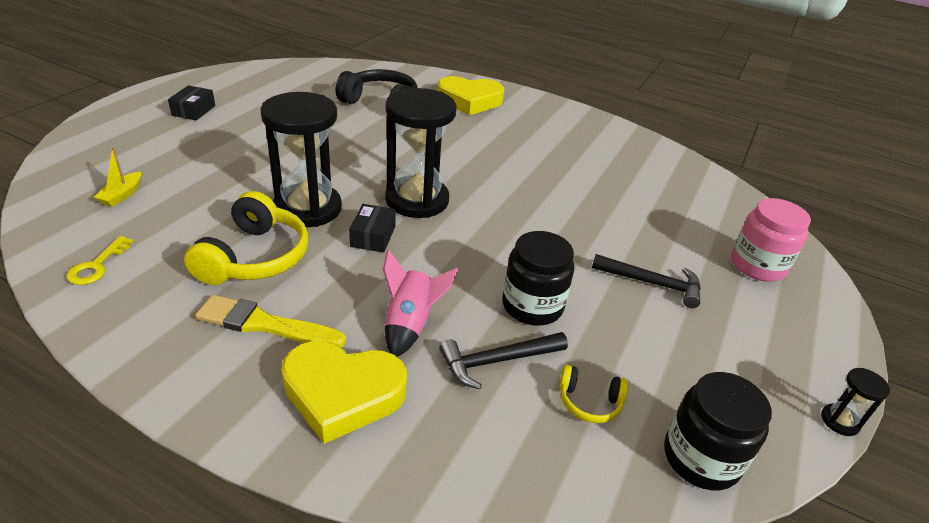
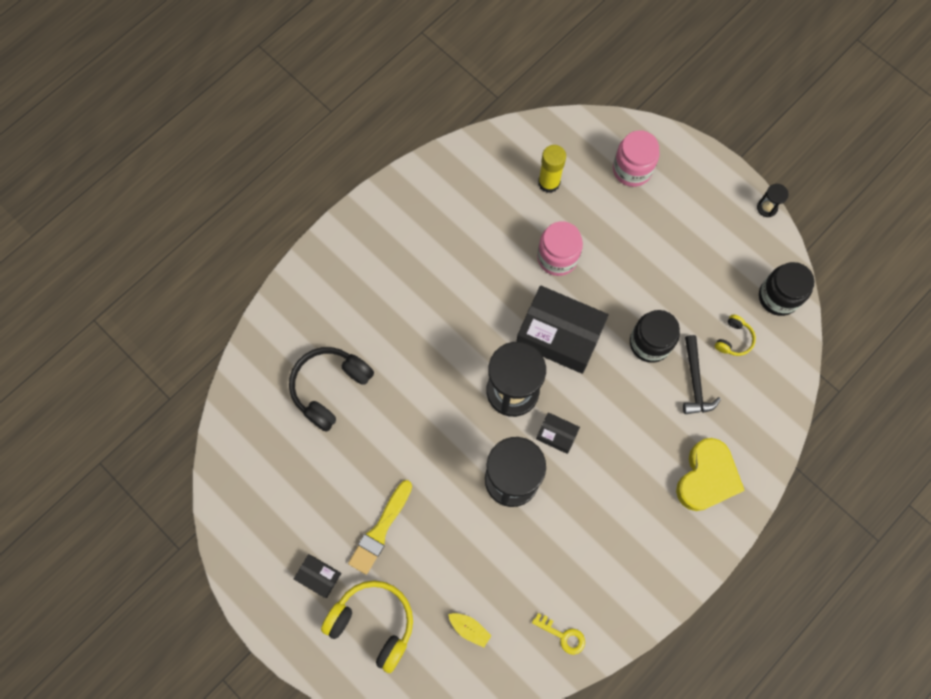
camera: 70 degrees left, 35 degrees up
yellow headphones [184,191,309,285] -> yellow headphones moved to [321,580,413,673]
yellow brush [195,295,346,347] -> yellow brush moved to [348,480,412,575]
pink rocket [383,250,458,357] -> none
yellow heart [437,76,504,115] -> none
black hammer [592,254,701,308] -> none
none -> black box [516,286,609,374]
none -> pink jar [537,221,583,276]
none -> yellow glue stick [538,145,566,193]

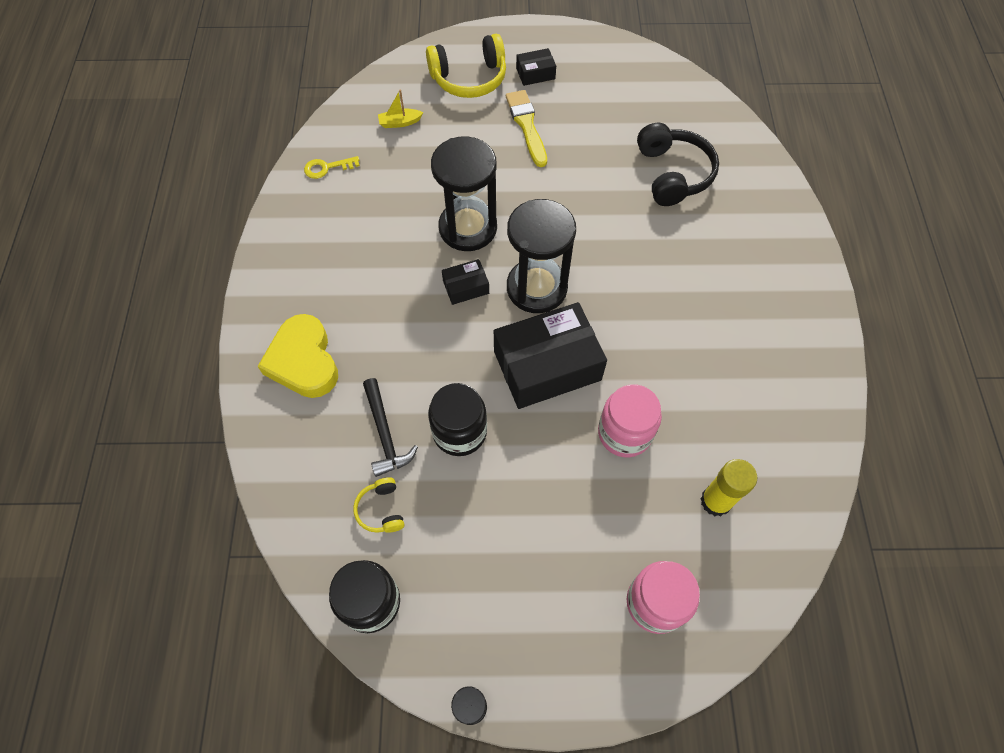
camera: 135 degrees right, 10 degrees down
black hammer [683,335,721,414] -> black hammer turned 150 degrees counterclockwise [363,378,418,477]

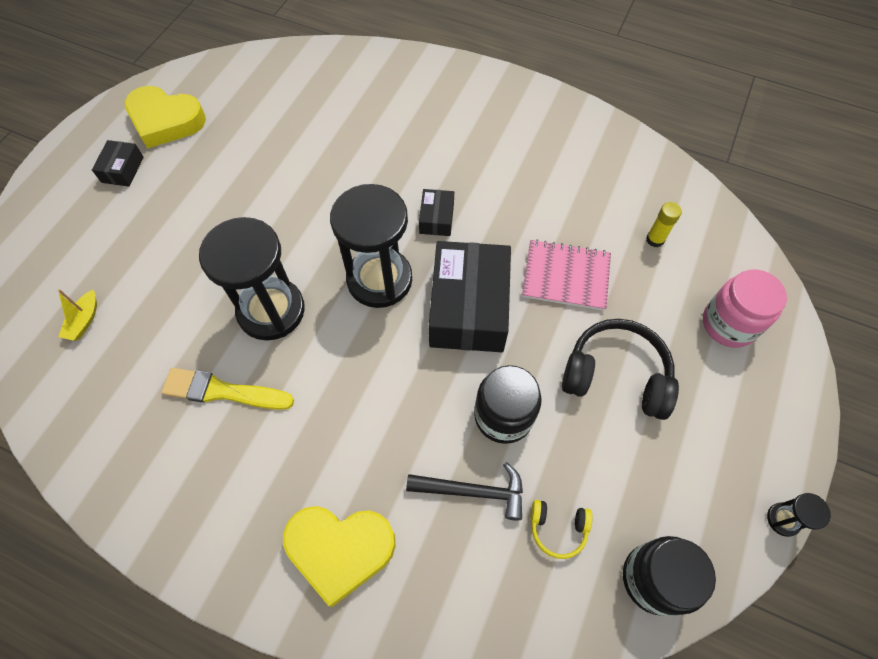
camera: 65 degrees left, 0 degrees up
yellow key [304,156,360,179] -> none
yellow headphones [426,34,506,98] -> none
black box [442,259,489,305] -> black box moved to [419,189,454,236]
yellow brush [506,90,547,167] -> yellow brush moved to [162,368,294,410]
pink jar [598,384,662,457] -> pink notebook [522,239,611,311]
black headphones [637,123,719,206] -> black headphones moved to [562,319,679,420]
yellow glue stick [700,459,757,516] -> yellow glue stick [646,202,682,247], size x0.65
none -> yellow heart [124,86,206,148]

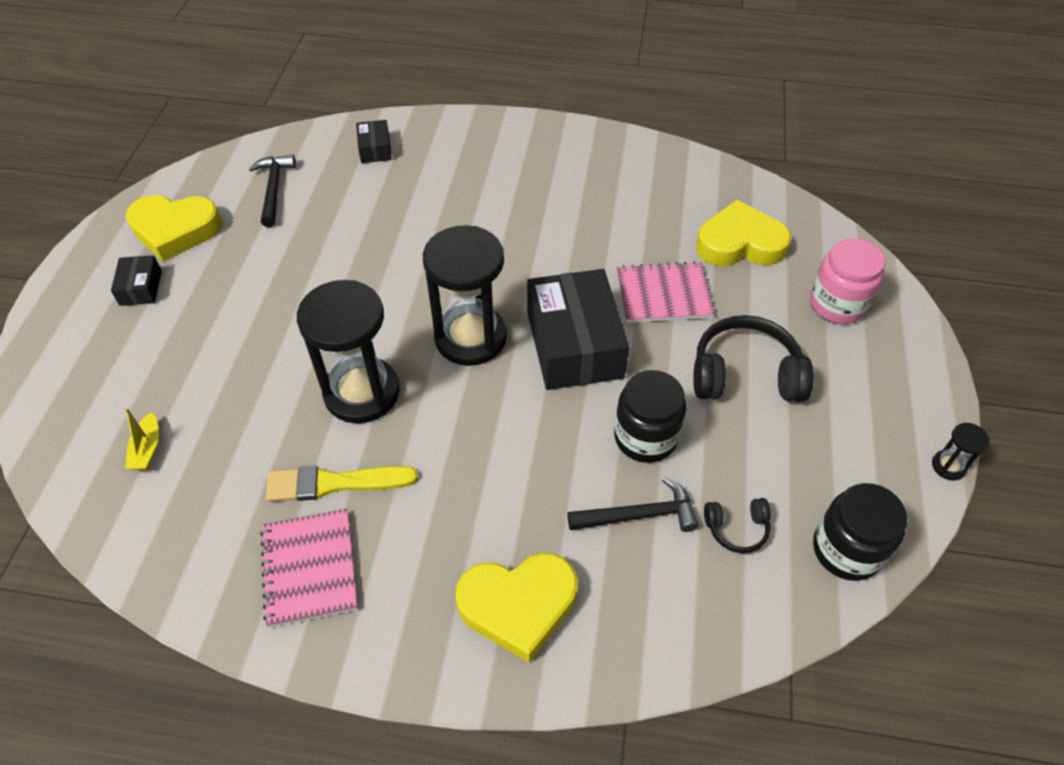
camera: 15 degrees left, 10 degrees down
black box [419,189,454,236] -> black box moved to [356,120,392,163]
yellow headphones [530,500,593,559] -> black headphones [704,498,771,553]
yellow glue stick [646,202,682,247] -> yellow heart [696,200,791,266]
none -> black hammer [249,154,296,227]
none -> pink notebook [260,509,358,628]

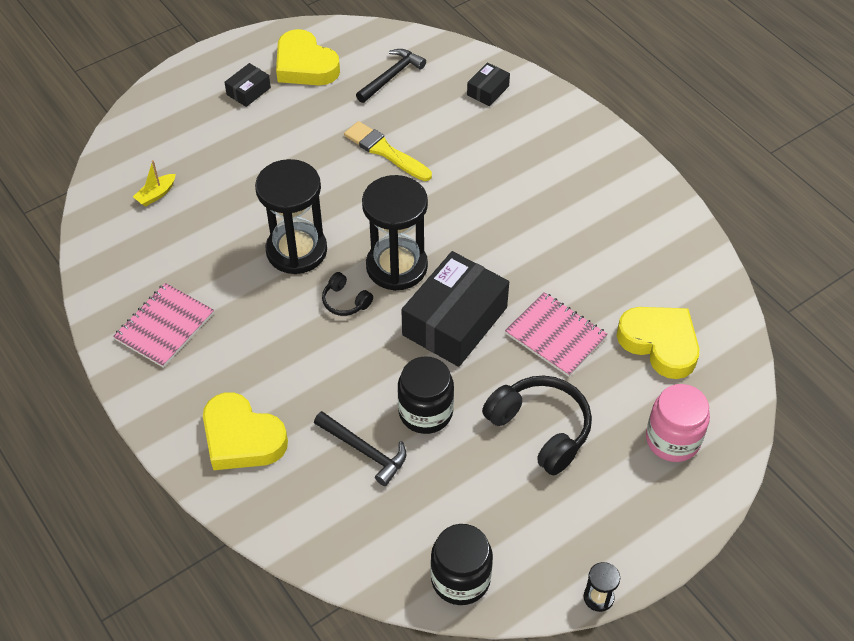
camera: 45 degrees right, 0 degrees up
yellow brush [266,466,418,502] -> yellow brush moved to [344,121,432,181]
black headphones [704,498,771,553] -> black headphones moved to [322,272,373,316]

